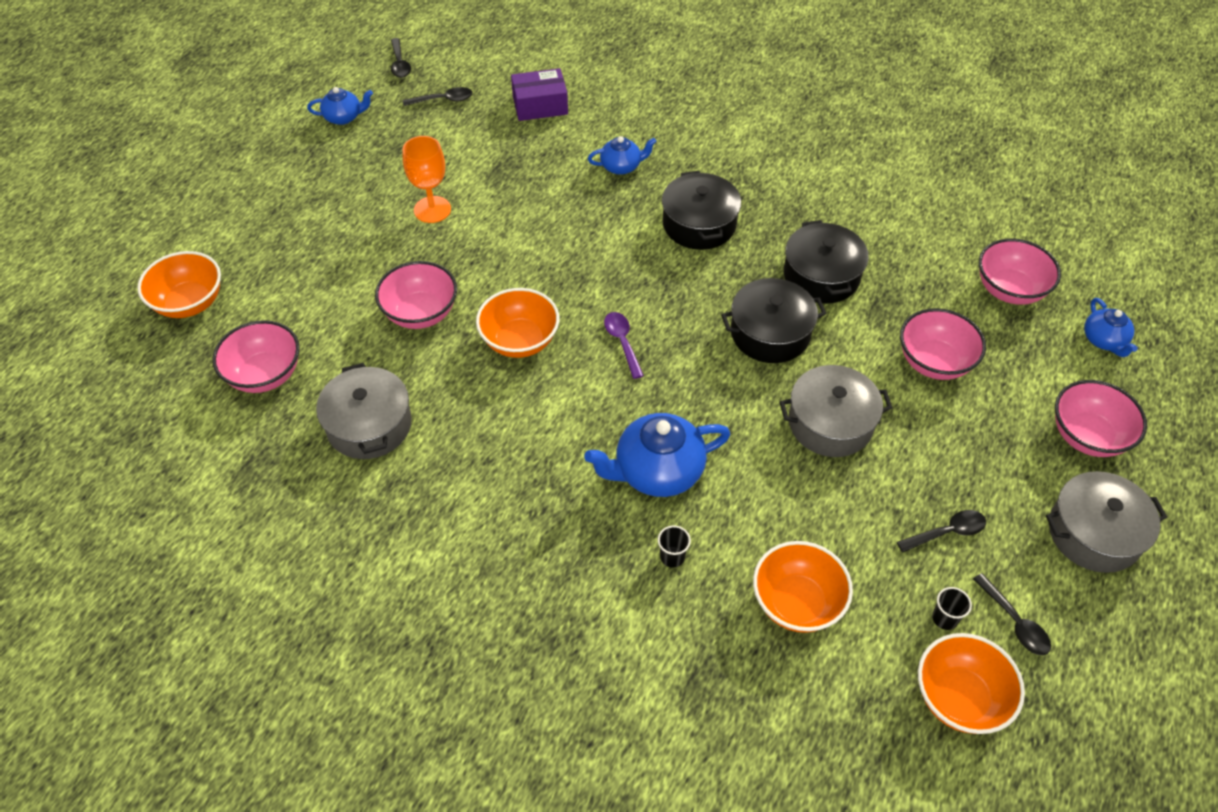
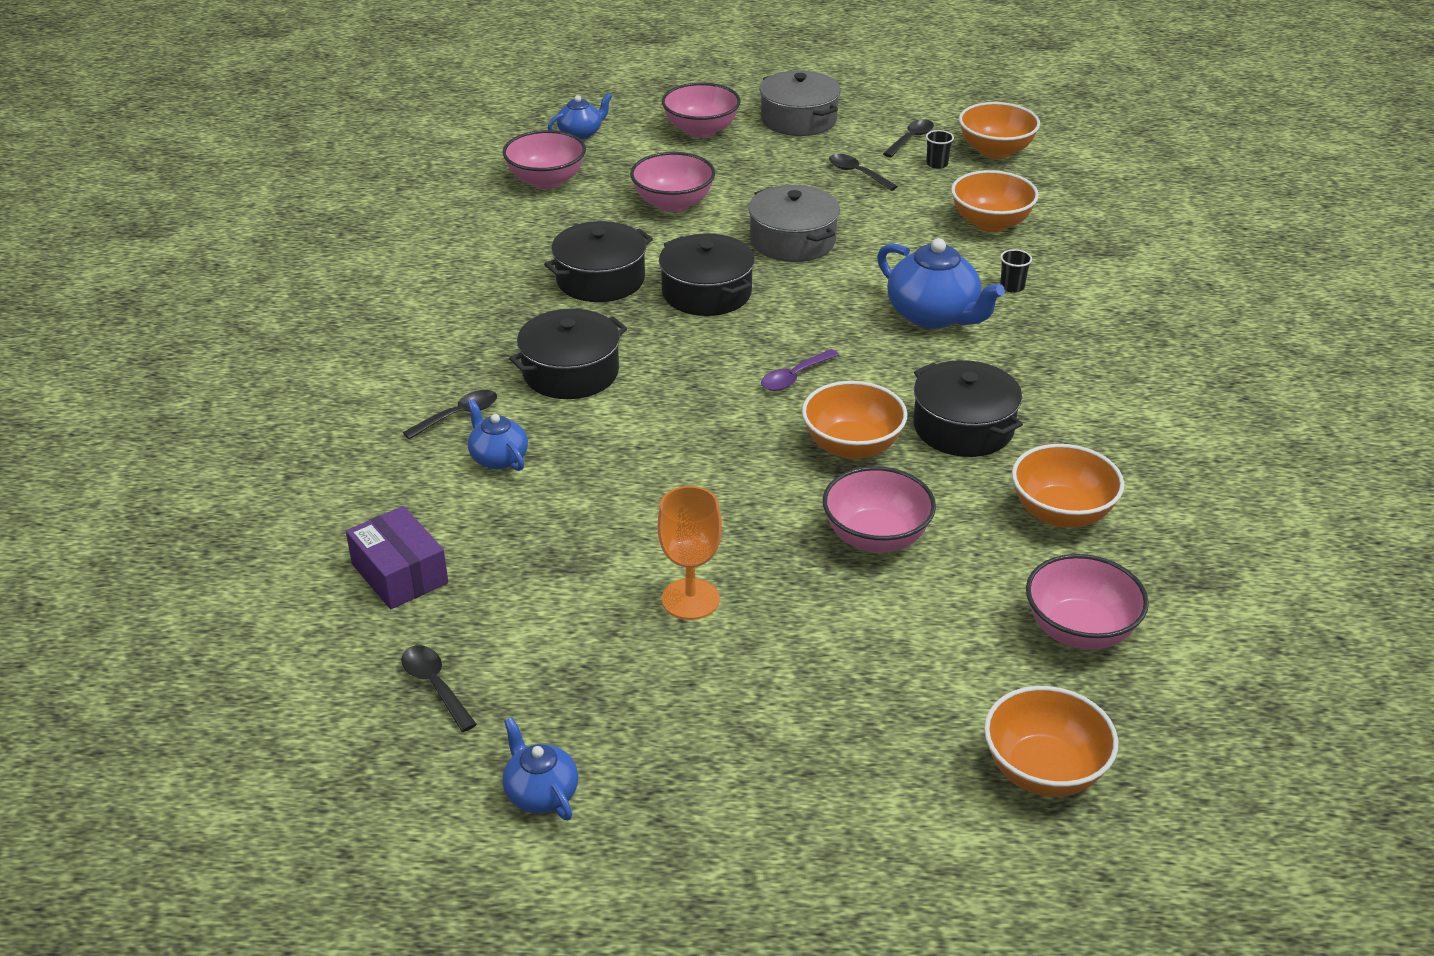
camera: 115 degrees left, 15 degrees down
grey pot [316,363,412,459] -> orange bowl [1012,444,1124,528]
black spoon [391,38,411,78] -> black spoon moved to [403,390,497,439]
none -> black pot [913,360,1023,457]

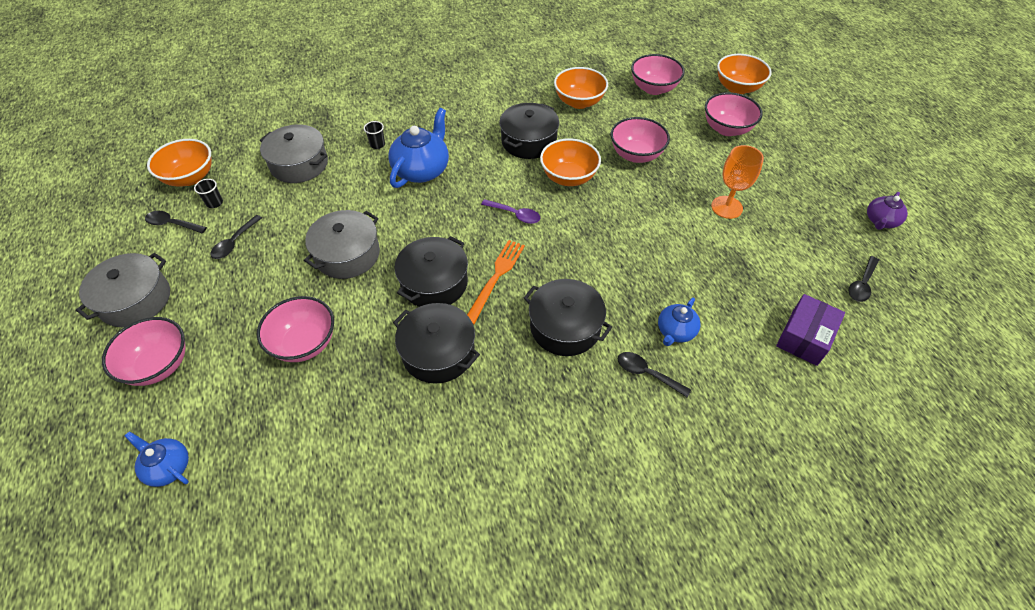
camera: 110 degrees left, 15 degrees up
blue teapot [502,717,578,821] -> purple teapot [867,192,908,230]
pink bowl [503,130,586,189] -> pink bowl moved to [705,92,763,136]
orange bowl [951,170,1039,232] -> grey pot [260,125,328,183]
none -> orange fork [467,240,525,325]

